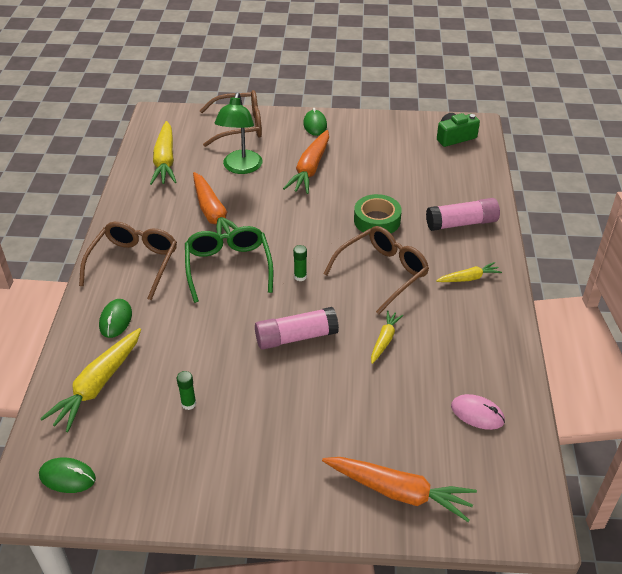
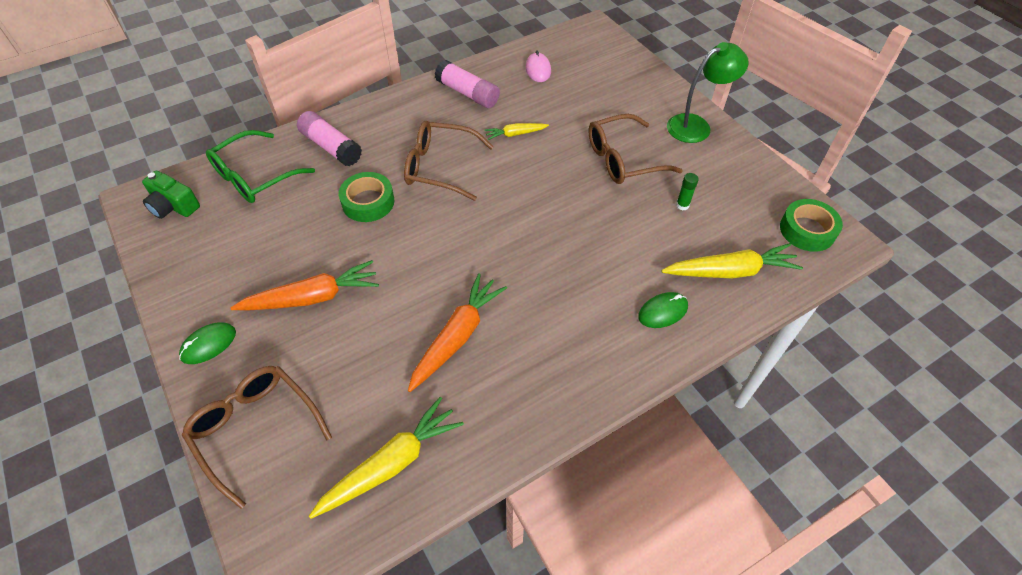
camera: 125 degrees left, 10 degrees up
green mouse [39,458,96,493] -> green tape [780,199,843,252]
brown glasses [79,222,177,300] -> brown glasses moved to [588,114,683,184]
green glasses [185,226,273,303] -> green glasses moved to [206,130,315,203]
green lamp [215,92,263,174] -> green lamp moved to [667,42,749,143]
pink glue stick [255,307,339,349] -> pink glue stick moved to [435,60,500,108]
green glue stick [293,245,307,281] -> none
orange carrot [322,457,477,522] -> none
yellow carrot [436,262,502,282] -> none

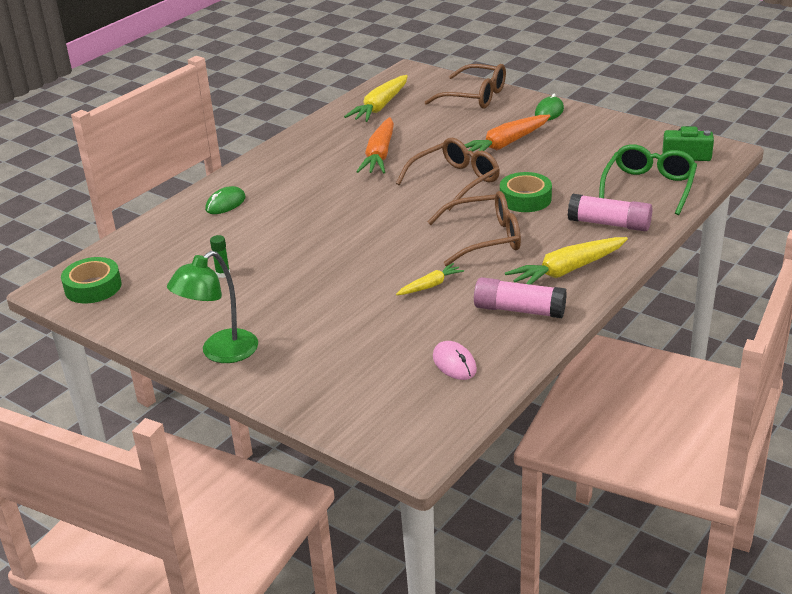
camera: 160 degrees right, 20 degrees down
brown glasses [588,114,683,184] -> brown glasses moved to [396,138,500,211]
yellow carrot [661,243,803,278] -> yellow carrot moved to [505,237,628,285]

